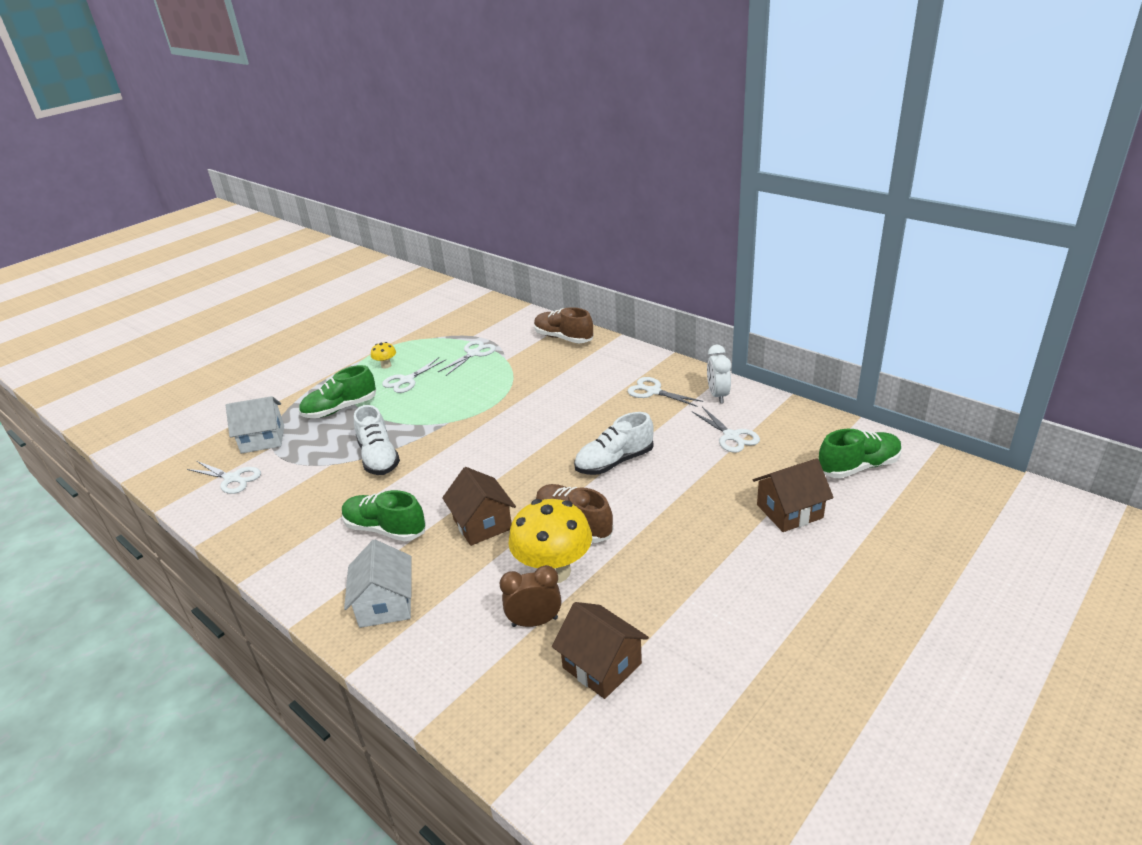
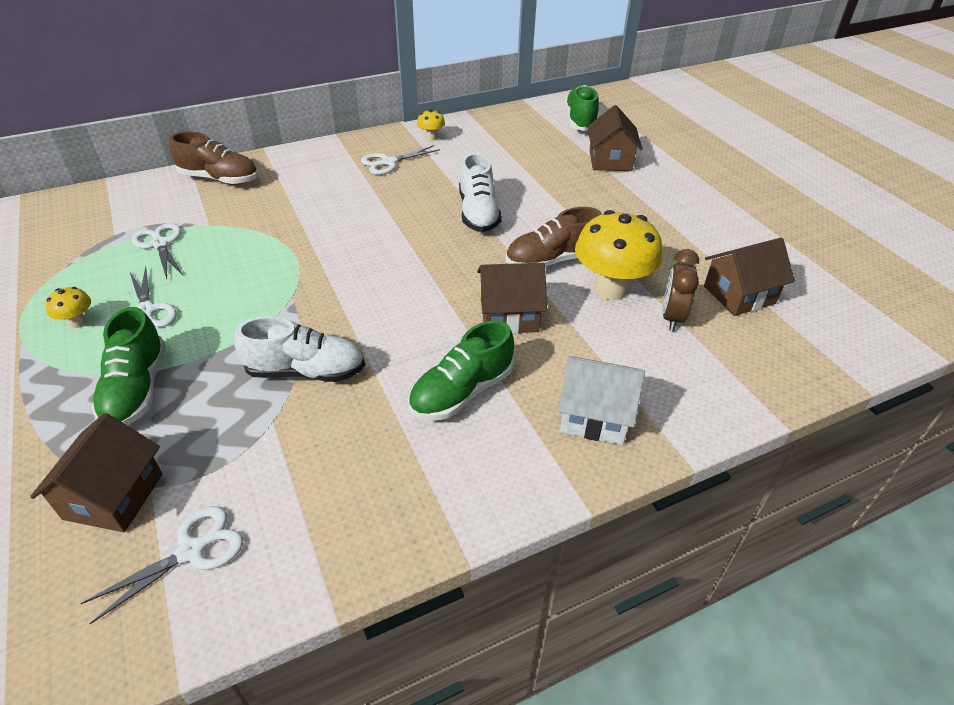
camera: 70 degrees left, 10 degrees up
white house [226,396,284,454] -> brown house [30,413,163,532]
brown shoe [534,307,593,344] -> brown shoe turned 135 degrees counterclockwise [169,132,258,185]
white scissors [692,407,760,453] -> none
white clock [707,345,731,403] -> yellow mushroom [417,109,445,140]

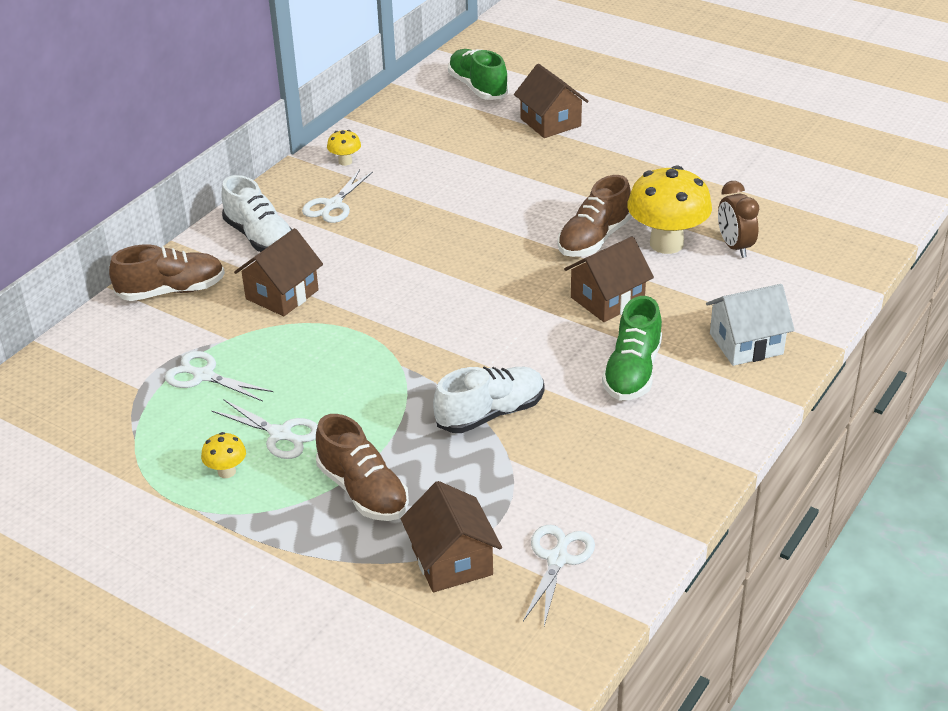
camera: 30 degrees left, 5 degrees down
green shoe [91,307,166,425] -> brown shoe [316,414,409,521]
white shoe [459,153,502,232] -> white shoe moved to [221,175,292,252]
brown house [704,238,795,316] -> brown house moved to [234,228,323,316]

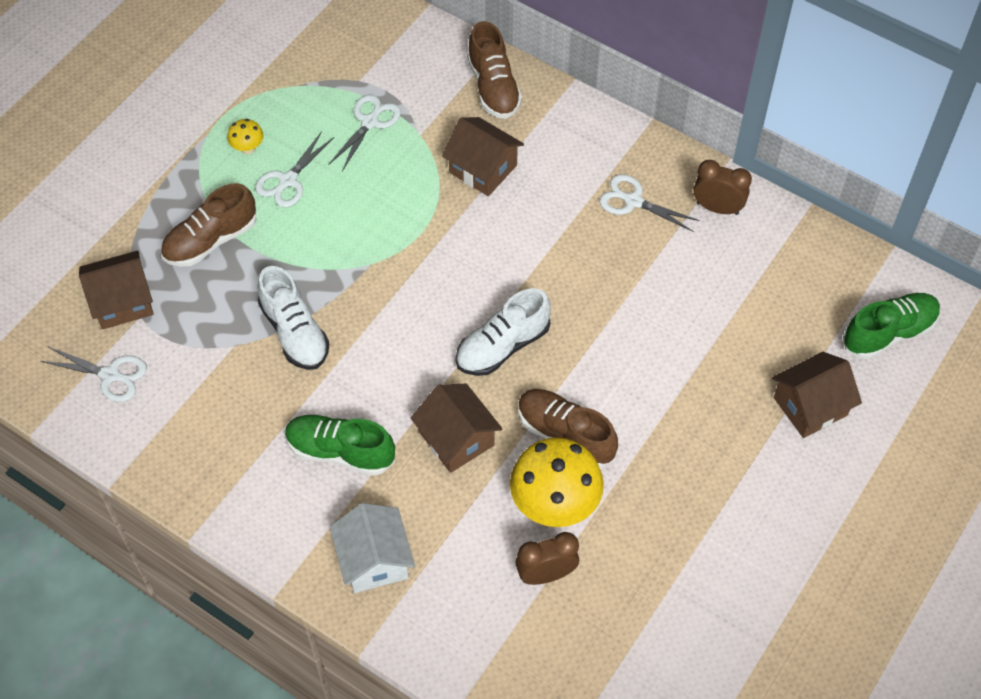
camera: 90 degrees right, 20 degrees up
white shoe [221,175,292,252] -> white shoe moved to [455,288,551,376]
yellow mushroom [327,130,361,166] -> brown clock [694,160,752,215]

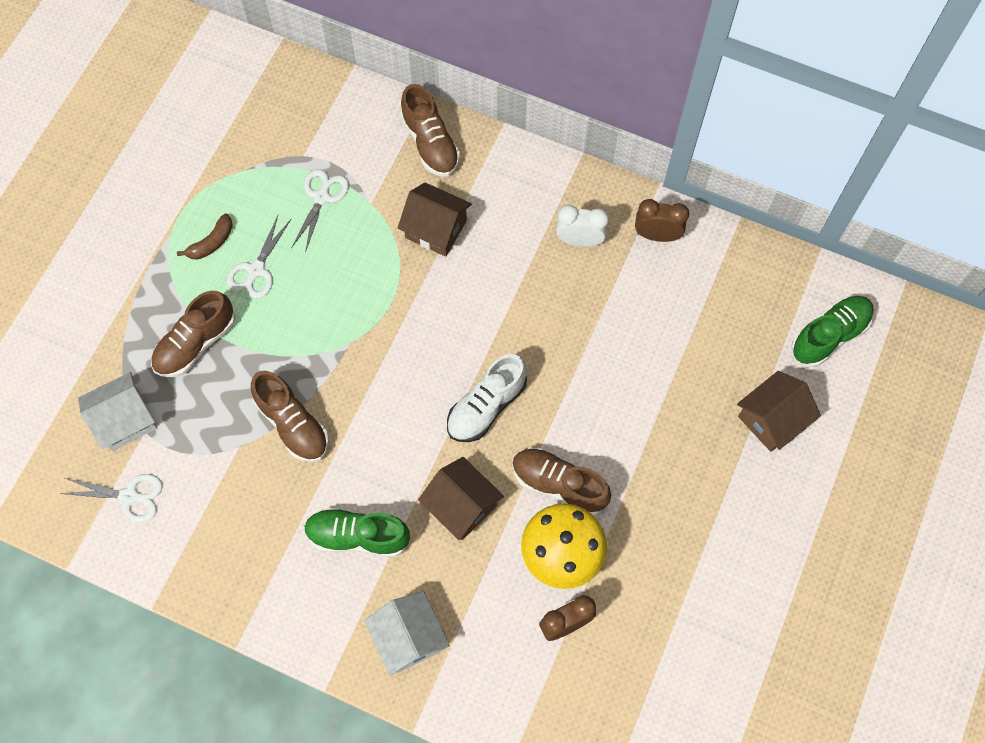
camera: 10 degrees left, 10 degrees up
brown house [79,251,153,329] -> white house [78,372,157,451]
yellow mushroom [227,119,263,155] -> brown banana [177,214,233,260]
white shoe [258,266,329,370] -> brown shoe [251,371,329,462]
white scissors [599,174,700,232] -> white clock [556,205,609,247]

